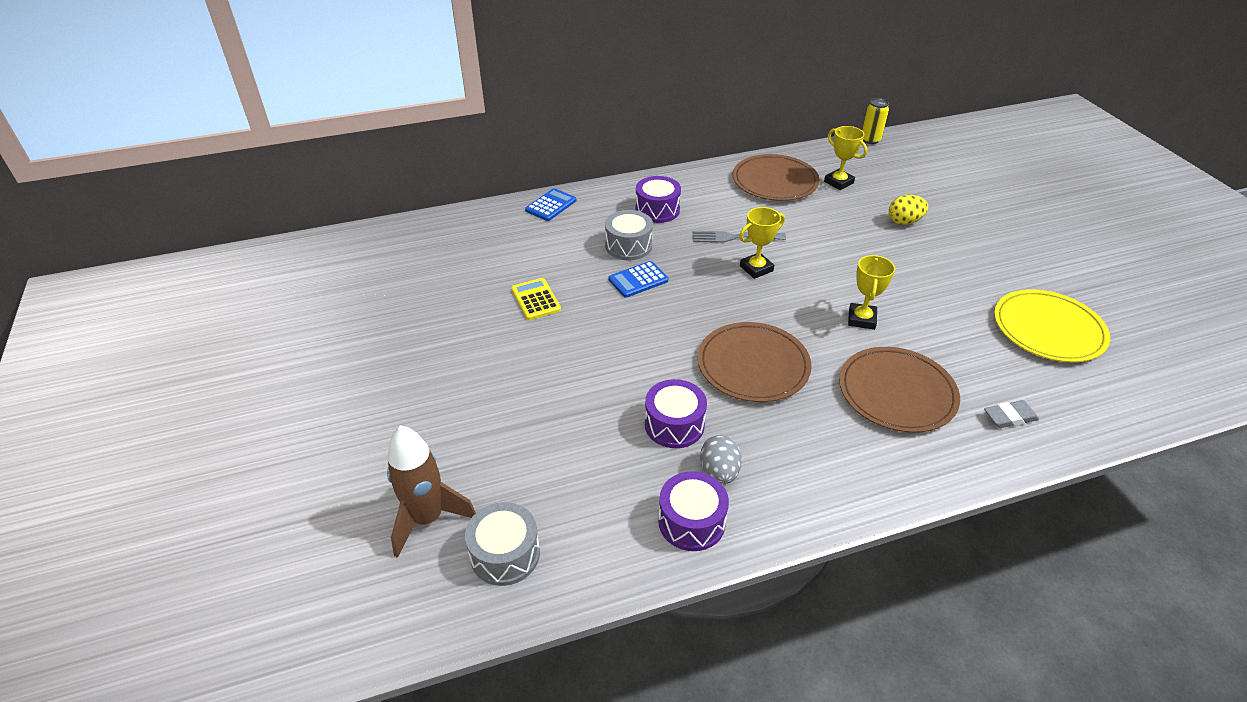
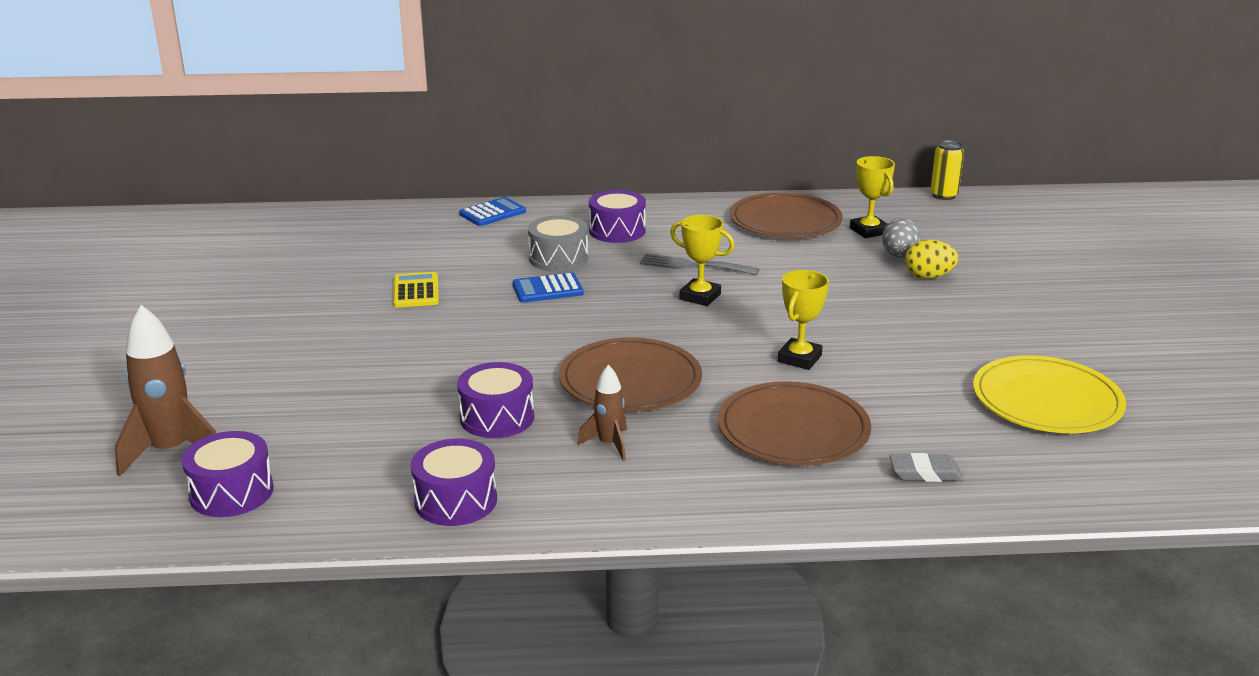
camera: 15 degrees right, 15 degrees down
grey drum [465,502,540,586] -> purple drum [182,431,274,517]
grey egg [700,435,742,484] -> grey egg moved to [882,218,921,257]
yellow trophy [739,207,785,279] -> yellow trophy turned 45 degrees clockwise [670,215,735,306]
none -> brown rocket [577,365,627,461]

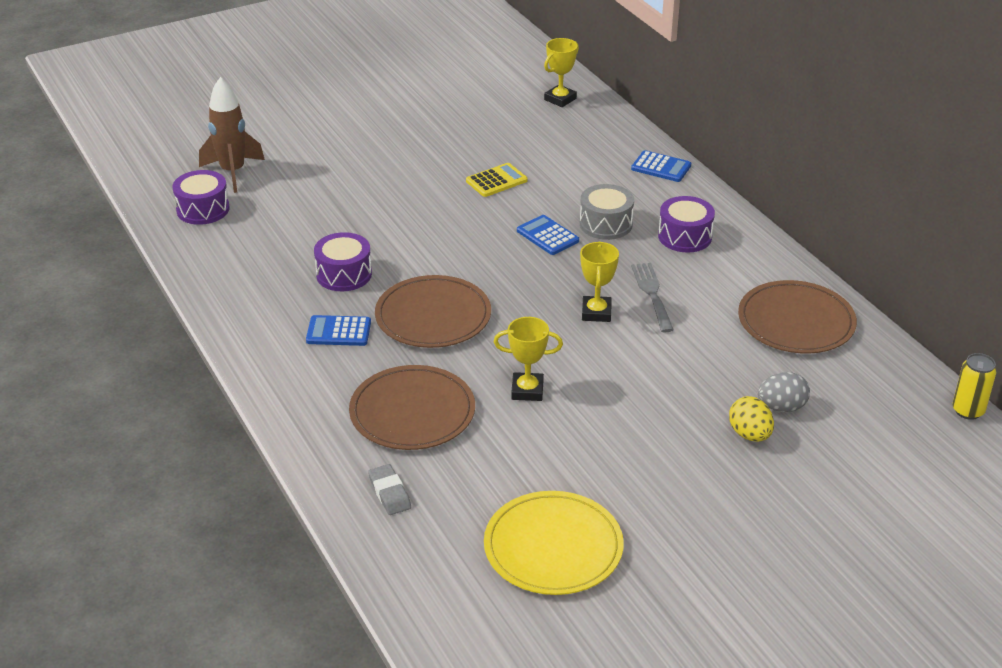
camera: 65 degrees right, 10 degrees up
purple drum [411,439,497,526] -> none
brown rocket [577,365,627,461] -> blue calculator [306,315,371,346]
yellow trophy [850,156,895,238] -> yellow trophy moved to [544,38,579,107]

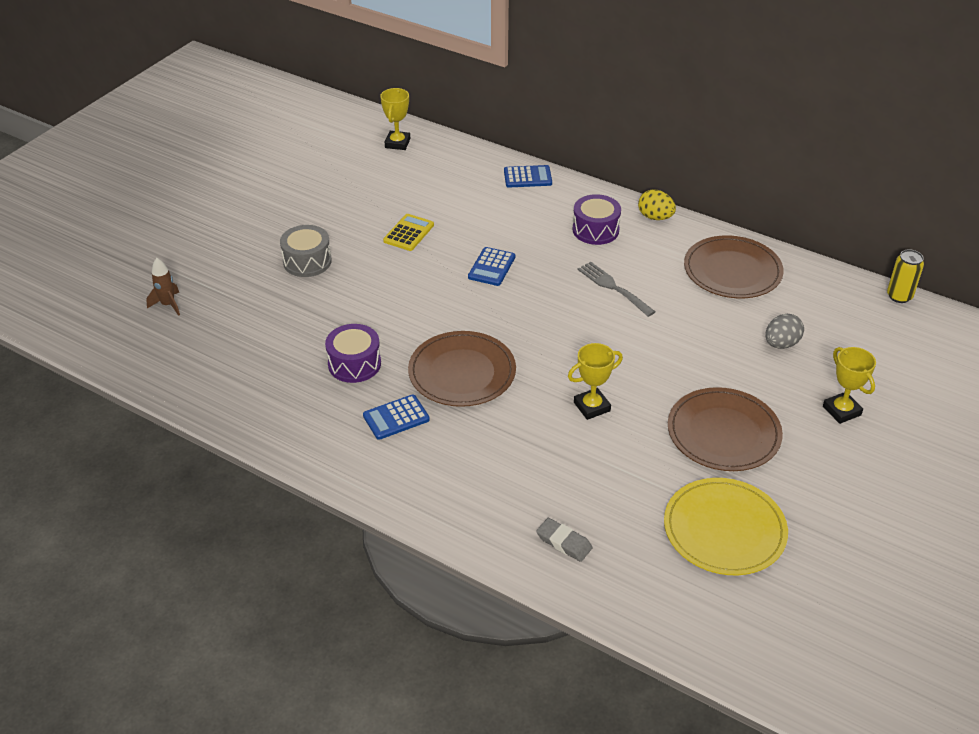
camera: 30 degrees left, 5 degrees up
purple drum [172,170,229,225] -> none
brown rocket [199,77,265,193] -> brown rocket [146,258,180,316], size x0.57
brown plate [349,365,475,450] -> brown plate moved to [668,387,783,471]
blue calculator [517,215,579,255] -> blue calculator turned 90 degrees counterclockwise [468,247,515,286]
grey drum [580,184,634,240] -> grey drum moved to [280,225,332,277]
yellow trophy [580,241,619,322] -> yellow trophy moved to [823,347,876,424]
yellow egg [729,396,774,442] -> yellow egg moved to [638,190,676,220]

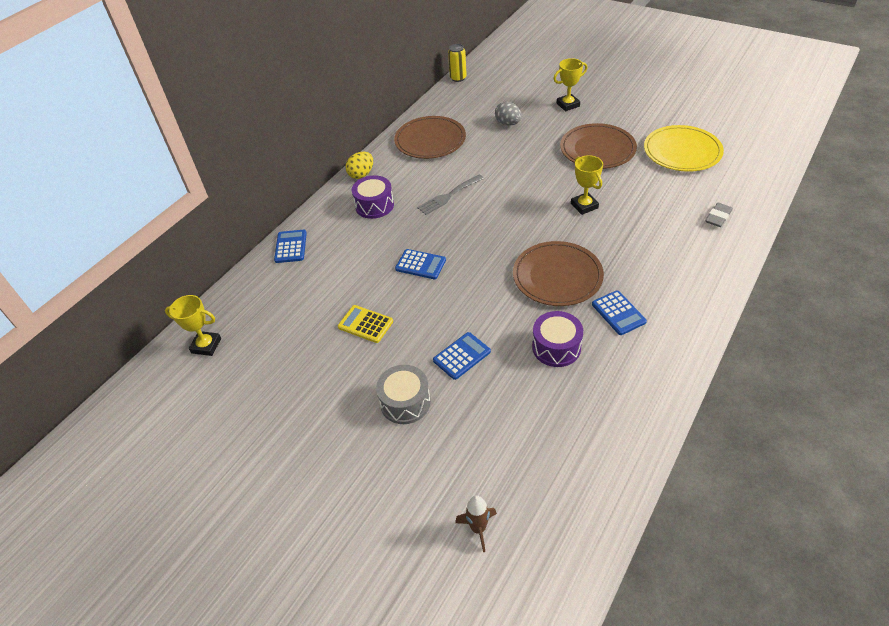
camera: 85 degrees left, 5 degrees up
none -> blue calculator [433,332,491,380]

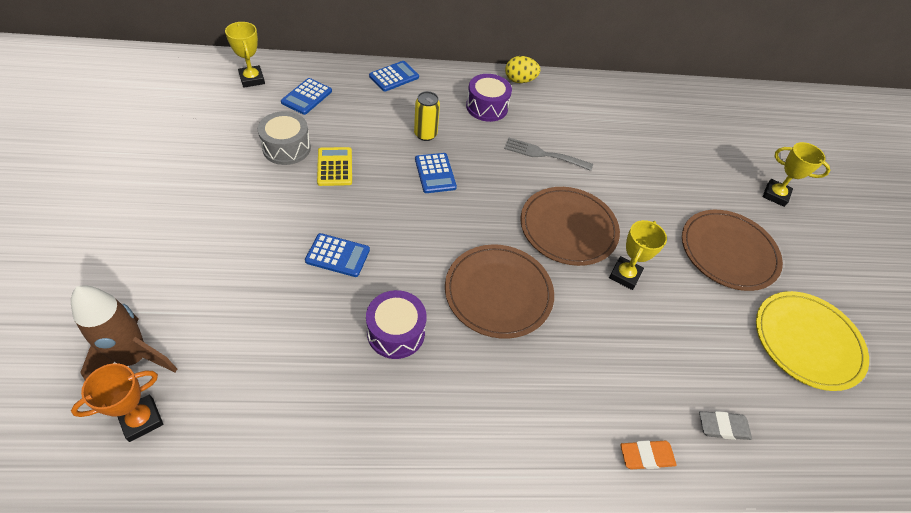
camera: 45 degrees right, 5 degrees up
grey drum [376,365,431,424] -> grey drum moved to [258,111,311,165]
brown plate [394,116,466,159] -> brown plate moved to [521,187,620,266]
yellow can [448,44,467,82] -> yellow can moved to [414,91,440,141]
brown rocket [455,495,497,552] -> brown rocket [71,285,177,380], size x1.77
grey egg [495,102,522,126] -> none
blue calculator [592,290,647,335] -> blue calculator moved to [281,78,332,115]
none -> orange trophy [71,363,163,442]
none -> orange eraser [620,440,676,469]

